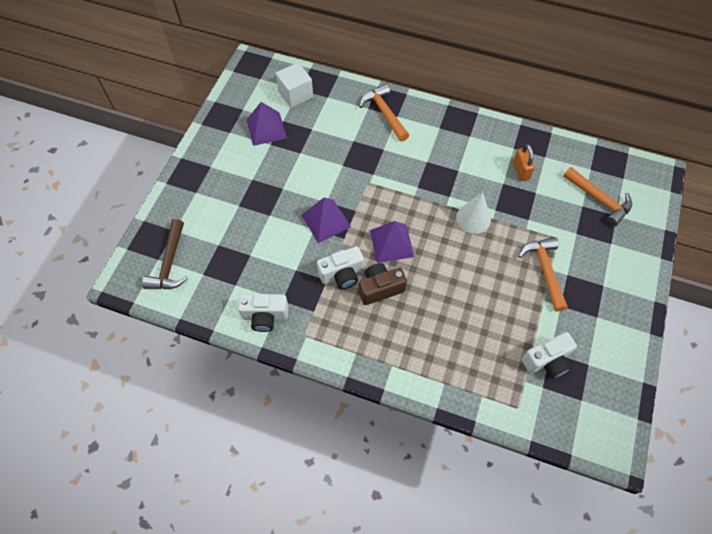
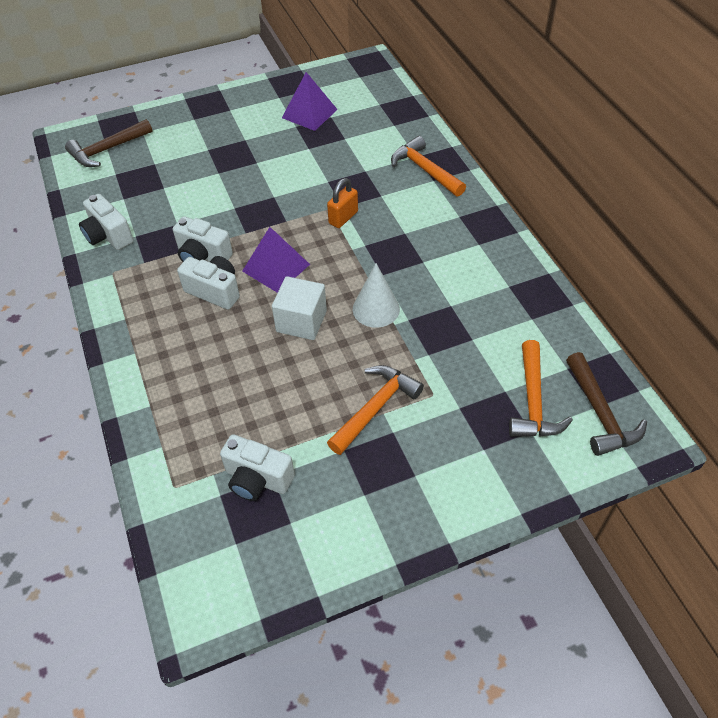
camera: 50 degrees right, 10 degrees down
white cube [276,62,313,108] -> white cube moved to [272,276,327,340]
purple pyramid [301,197,351,243] -> none
orange hammer [359,84,409,141] -> orange hammer turned 60 degrees counterclockwise [391,136,466,197]
brown camera [359,263,407,305] -> white camera [177,256,240,310]
orange padlock [513,144,535,181] -> orange padlock moved to [327,178,358,228]
none -> brown hammer [566,352,647,456]

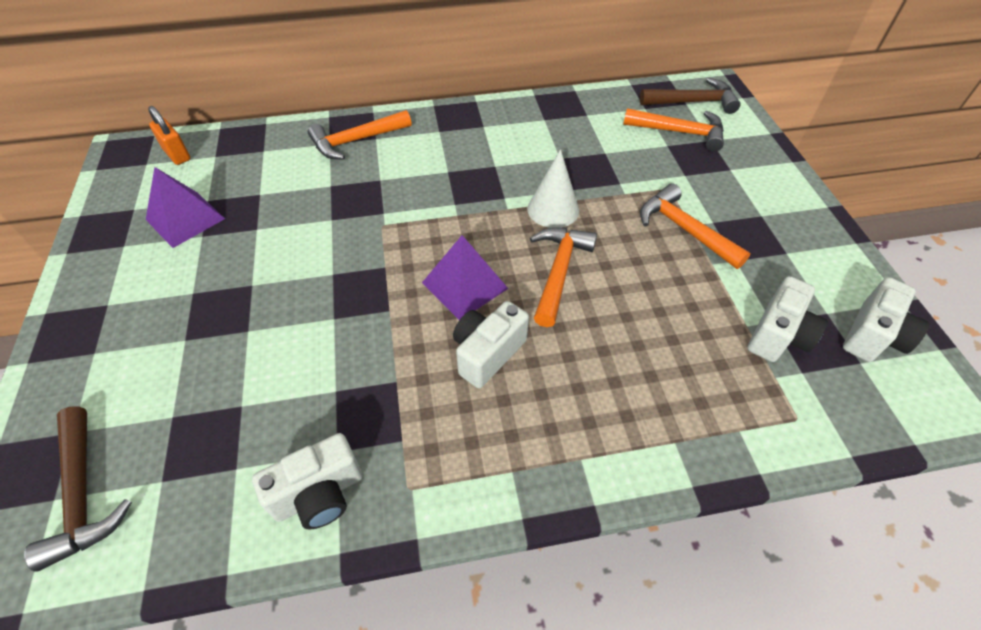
camera: 80 degrees left, 0 degrees up
white camera [173,217,233,262] -> white camera moved to [843,277,929,362]
white cube [272,276,327,340] -> orange hammer [530,228,597,327]
orange padlock [327,178,358,228] -> orange padlock moved to [148,106,190,165]

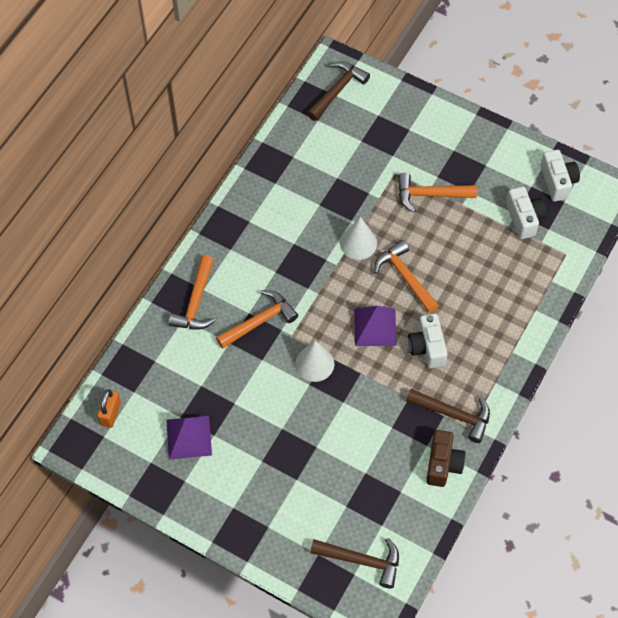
camera: 50 degrees left, 10 degrees up
orange padlock [148,106,190,165] -> orange padlock turned 75 degrees counterclockwise [97,389,121,428]
white camera [252,433,362,530] -> brown camera [426,430,466,487]
orange hammer [623,108,724,152] -> orange hammer moved to [216,290,298,349]
none -> white cone [295,341,334,382]
none -> brown hammer [406,389,490,443]

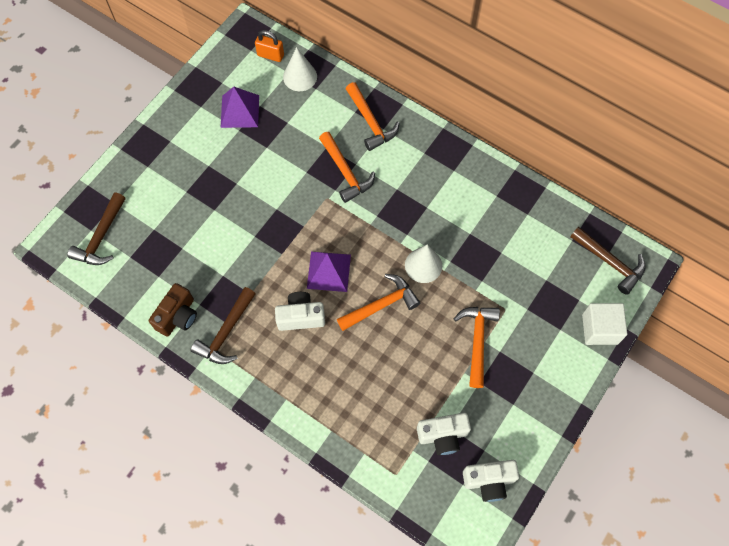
camera: 95 degrees right, 5 degrees up
orange hammer [168,255,216,330] -> orange hammer turned 135 degrees counterclockwise [346,82,400,151]
white cone [295,341,334,382] -> white cone moved to [283,47,317,91]
brown camera [426,430,466,487] -> brown camera turned 75 degrees counterclockwise [149,283,197,337]
none -> white cube [582,303,627,345]

